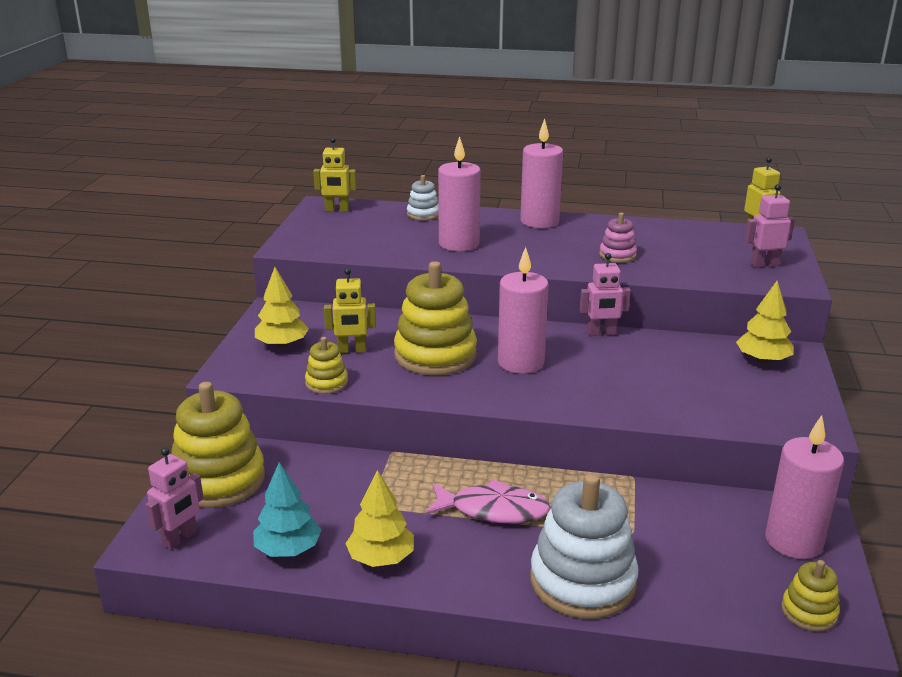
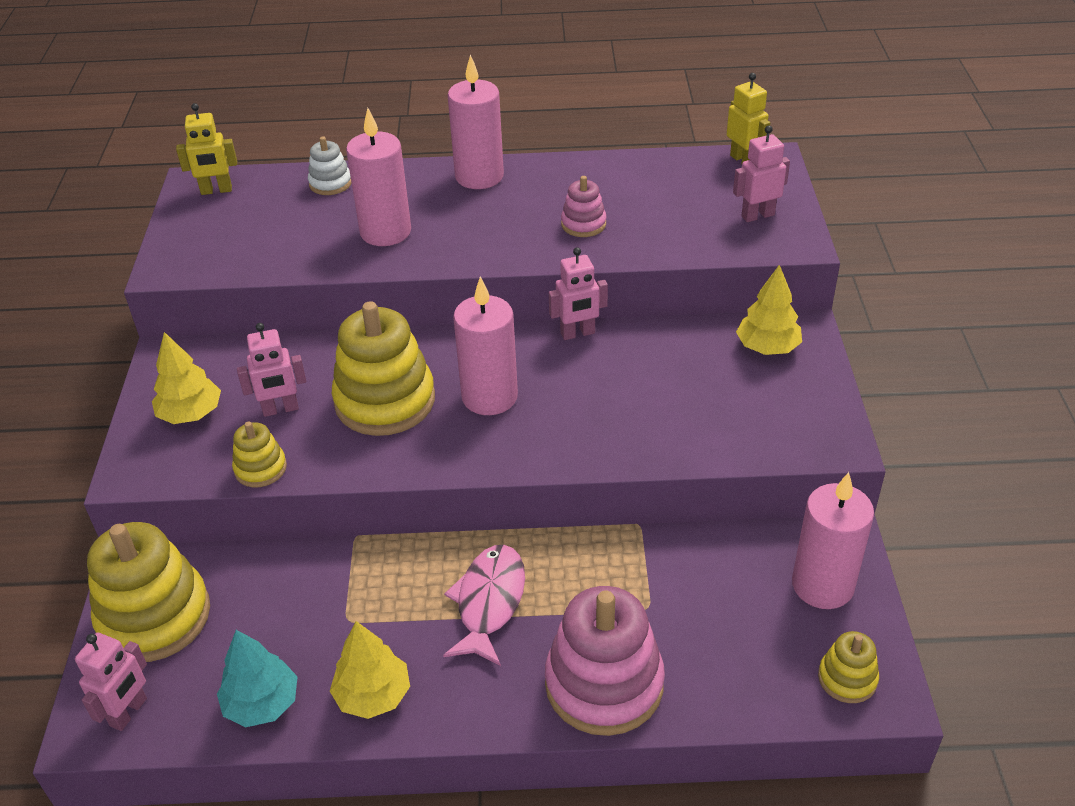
camera: 10 degrees left, 15 degrees up
yellow robot [324,268,376,353] -> pink robot [237,323,306,417]
pink fish [425,479,551,523] -> pink fish turned 75 degrees counterclockwise [443,545,525,666]
white stacking toy [530,473,639,619] -> pink stacking toy [545,586,665,736]

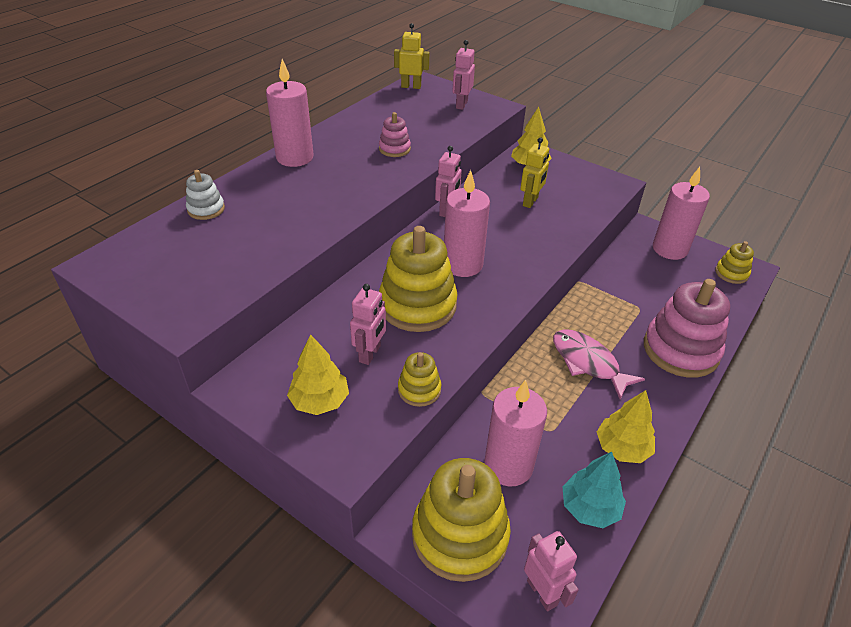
camera: 55 degrees left, 0 degrees up
yellow robot [176,103,237,195] -> yellow robot moved to [520,138,549,208]
pink candle [346,108,411,246] -> pink candle moved to [484,380,547,487]

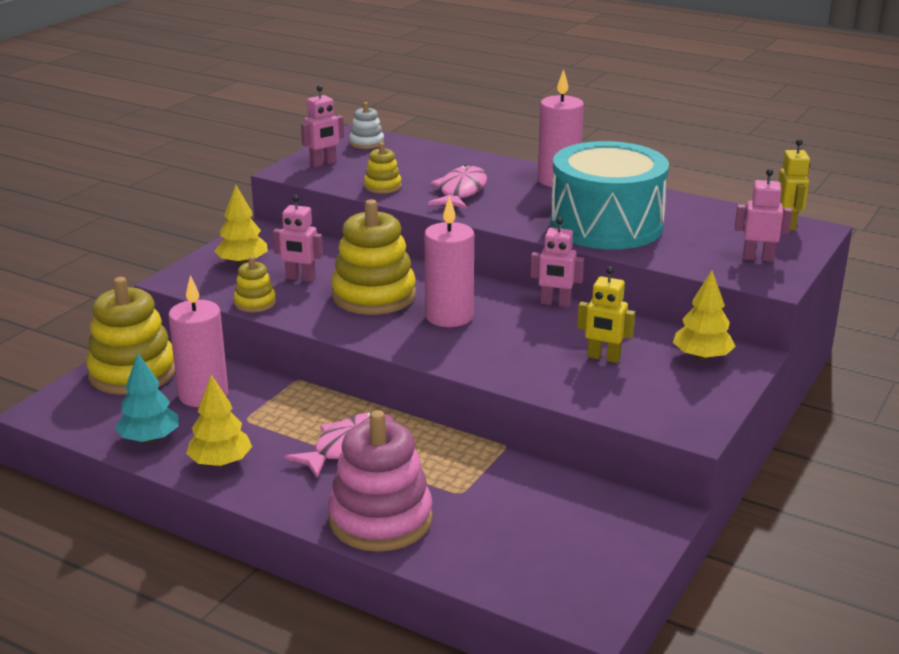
camera: 85 degrees right, 15 degrees down
white stacking toy [186,170,225,220] -> white stacking toy moved to [349,102,384,149]
pink stacking toy [379,112,411,157] -> turquoise drum [550,141,669,250]
pink robot [524,531,579,611] -> pink robot moved to [301,85,344,167]
pink candle [653,167,710,260] -> none
yellow stacking toy [715,241,754,284] -> yellow stacking toy moved to [364,143,402,194]
none -> pink fish [428,165,487,209]

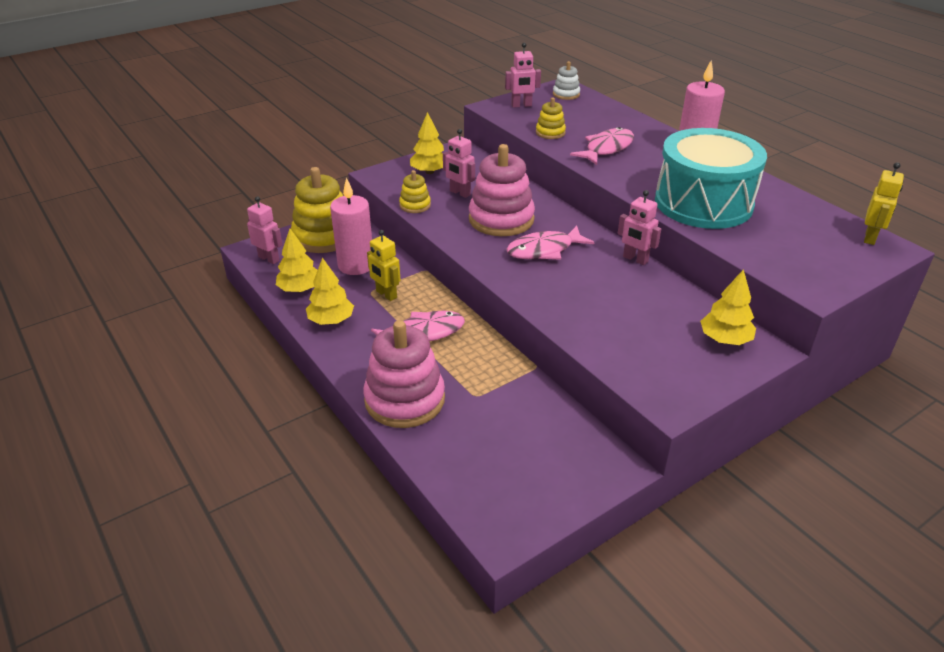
camera: 25 degrees right, 10 degrees up
turquoise tree [115,353,179,443] -> yellow tree [276,228,317,292]
yellow stacking toy [331,199,416,315] -> pink stacking toy [469,144,535,236]
pink candle [424,196,474,327] -> pink fish [506,226,595,260]
yellow robot [577,266,635,363] -> yellow robot moved to [367,230,401,301]
pink robot [735,169,792,262] -> pink robot moved to [247,196,283,264]

